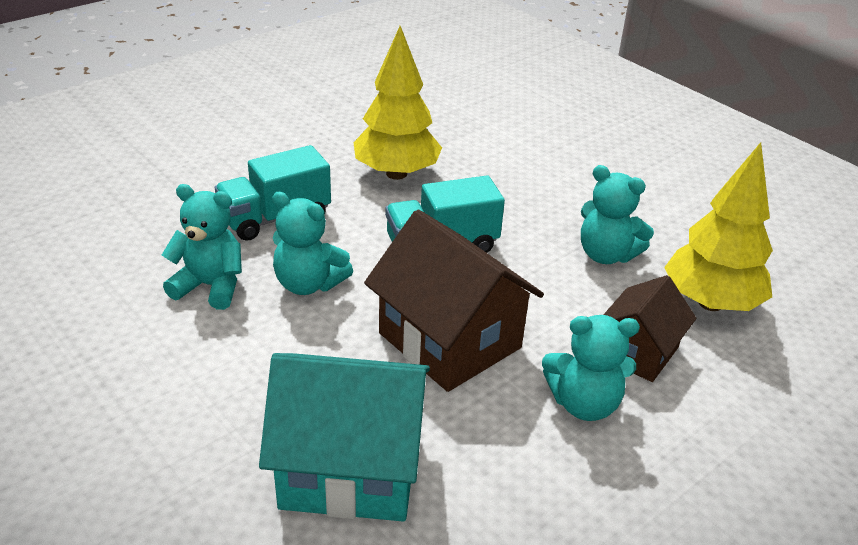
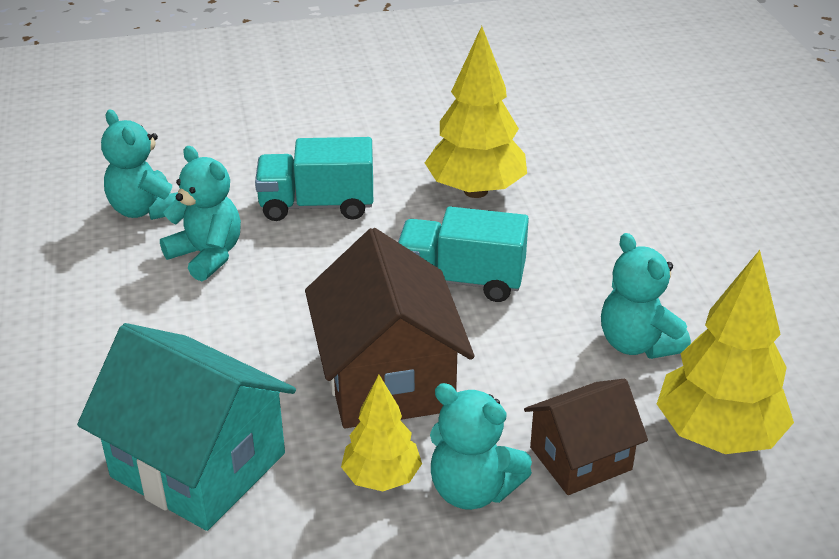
camera: 30 degrees right, 0 degrees up
turquoise teddy bear [272,192,353,295] -> turquoise teddy bear moved to [101,109,178,220]
none -> yellow tree [341,375,422,491]

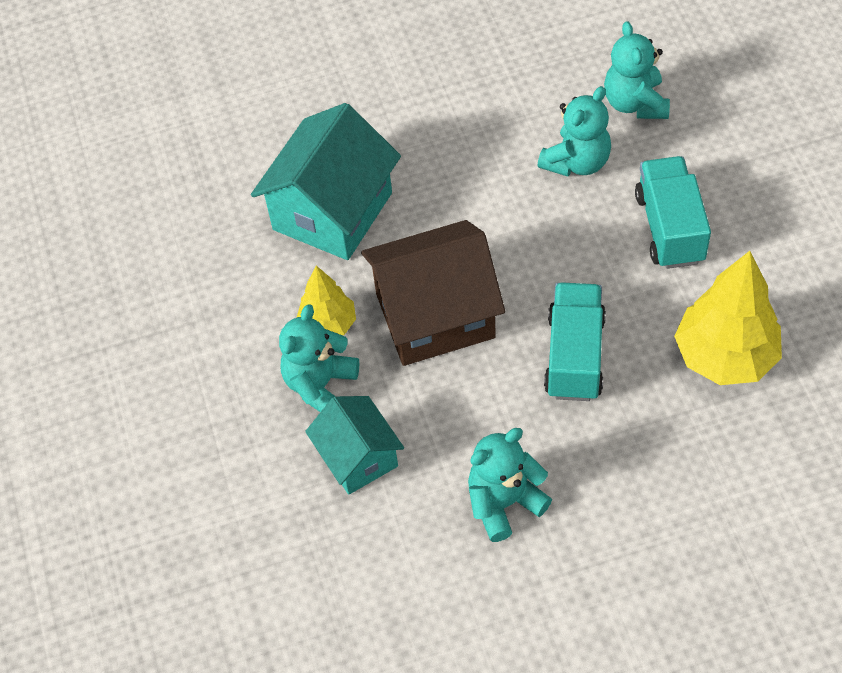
camera: 90 degrees right, 20 degrees up
turquoise teddy bear [101,109,178,220] -> turquoise teddy bear turned 60 degrees counterclockwise [604,21,670,119]
brown house [524,379,648,495] -> turquoise house [305,396,404,495]
yellow tree [657,250,794,454] -> none

